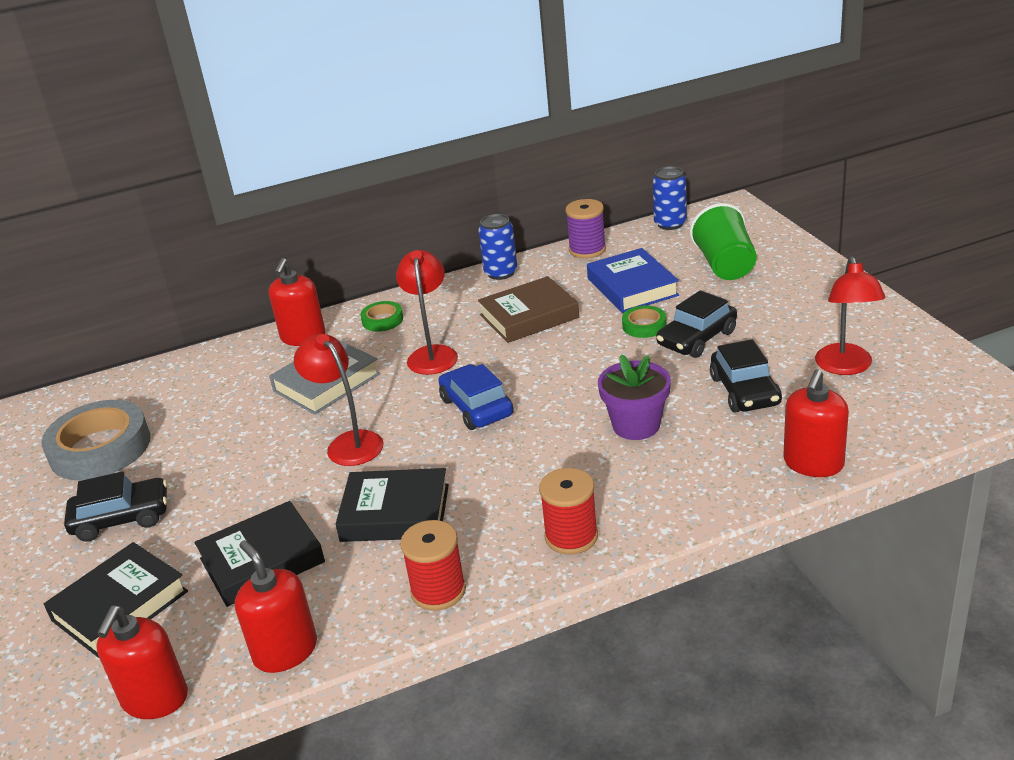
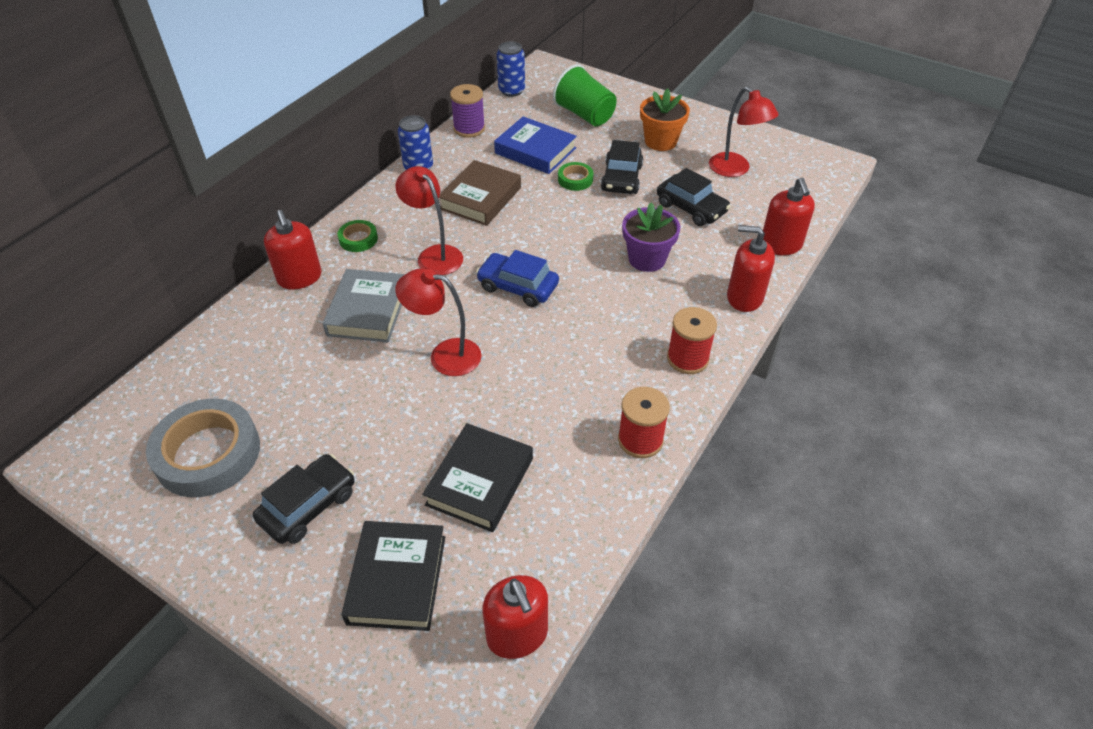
camera: 40 degrees left, 15 degrees up
red soap dispenser [235,540,317,673] -> red soap dispenser moved to [727,225,775,312]
black book [335,468,449,542] -> none
none -> orange flower pot [640,88,690,151]

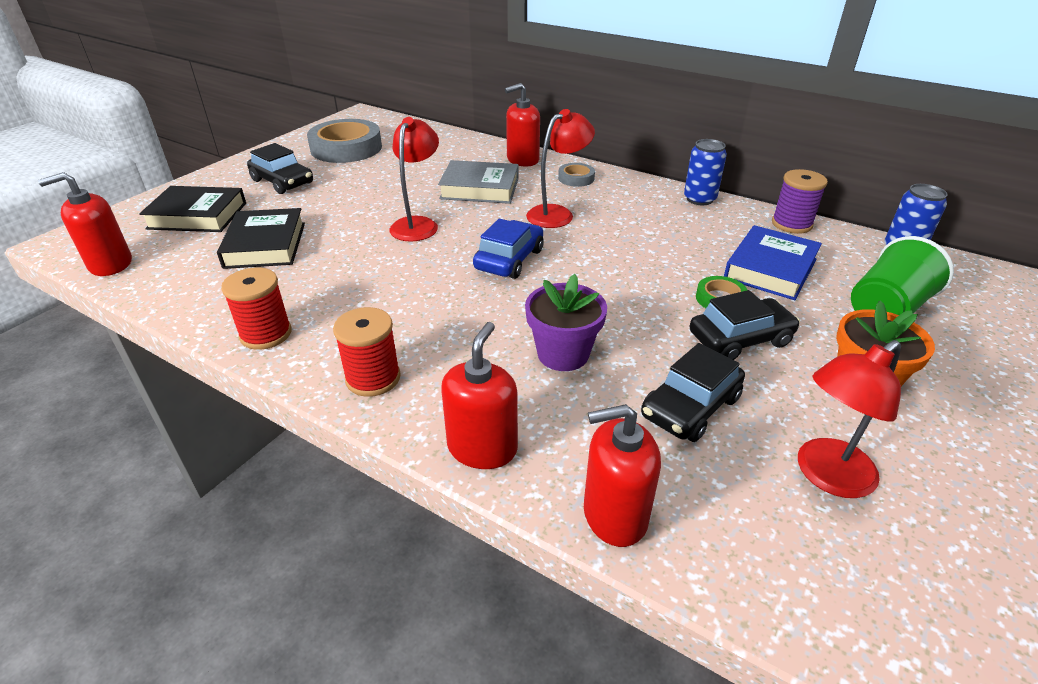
camera: 90 degrees right, 10 degrees down
green tape [338,220,378,252] -> grey tape [558,163,595,187]
black book [422,423,533,532] -> black book turned 60 degrees clockwise [217,208,305,269]
brown book [439,160,521,226] -> none
black car [601,140,643,194] -> black car turned 150 degrees clockwise [690,290,800,360]

